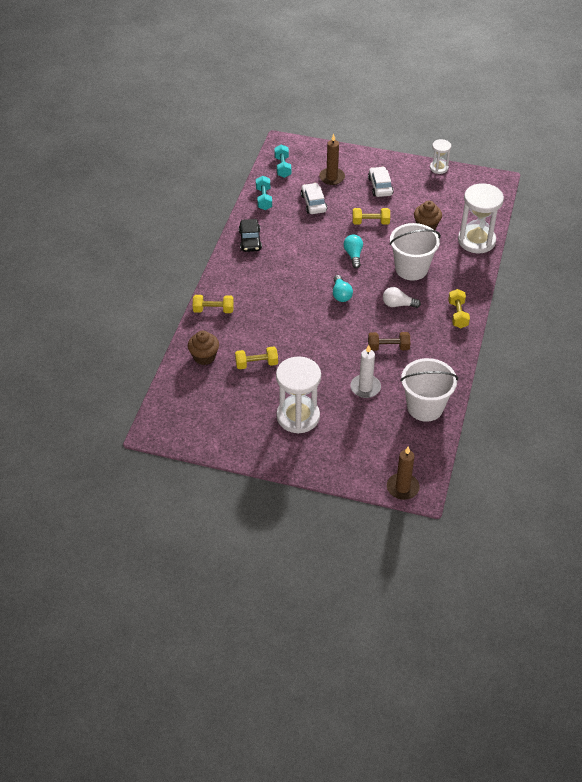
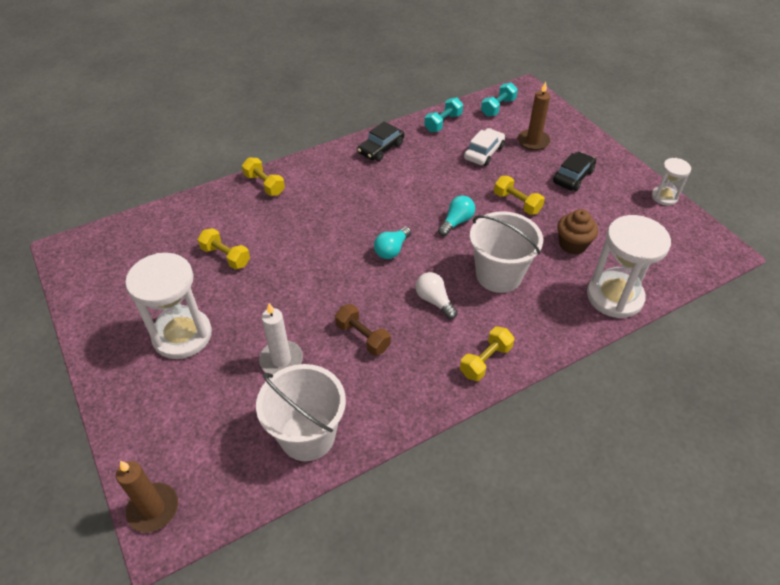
camera: 45 degrees right, 0 degrees up
brown cupcake [188,331,219,365] -> none
white car [368,167,394,197] -> black car [553,152,596,191]

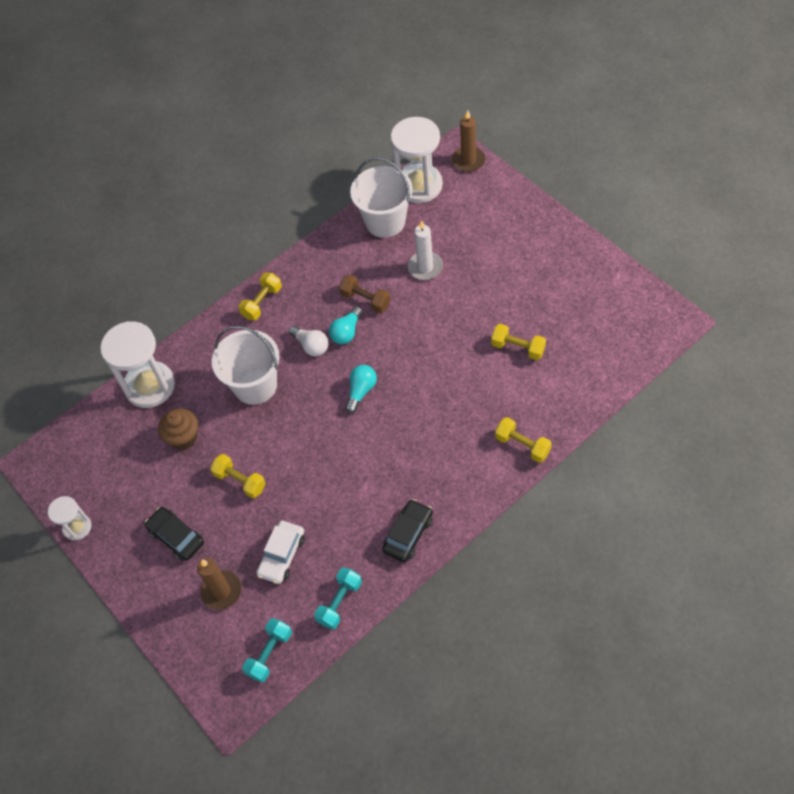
camera: 175 degrees right, 10 degrees up
white hourglass [125,253,212,359] -> white hourglass moved to [391,117,443,203]
turquoise light bulb [438,195,475,236] -> turquoise light bulb moved to [329,306,362,344]
black car [553,152,596,191] -> black car turned 105 degrees clockwise [145,507,204,561]

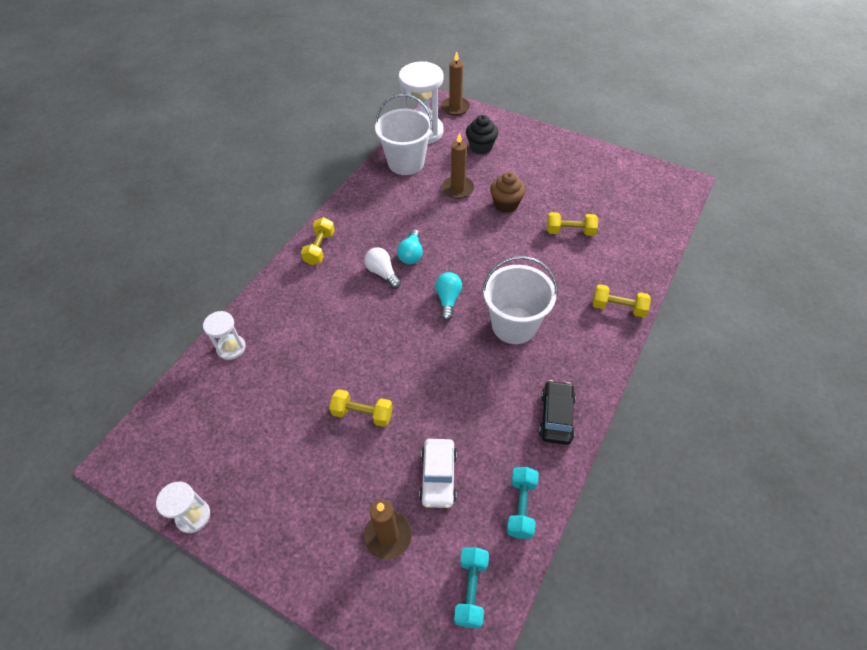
camera: 25 degrees left, 5 degrees down
white hourglass [100,321,175,408] -> white hourglass [203,311,246,360], size x0.52
black car [145,507,204,561] -> none
brown cupcake [158,408,198,450] -> brown cupcake moved to [490,172,526,213]
white bucket [212,326,279,405] -> white bucket moved to [482,256,558,344]
white light bulb [289,325,329,356] -> white light bulb turned 150 degrees counterclockwise [364,247,401,289]
brown dumbbell [339,275,391,313] -> none
white candle [408,220,443,280] -> brown candle [442,132,474,199]
none -> black cupcake [466,115,498,155]

